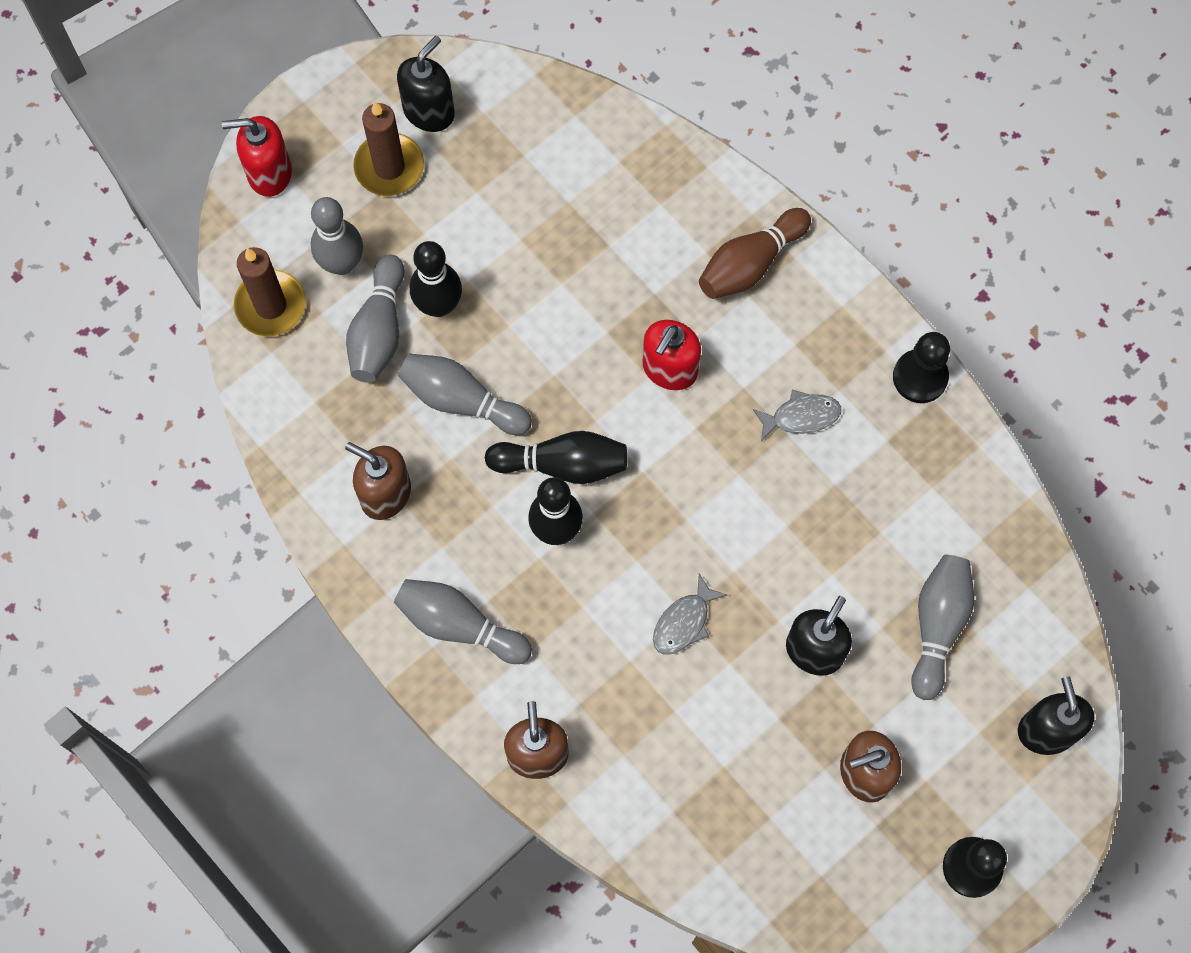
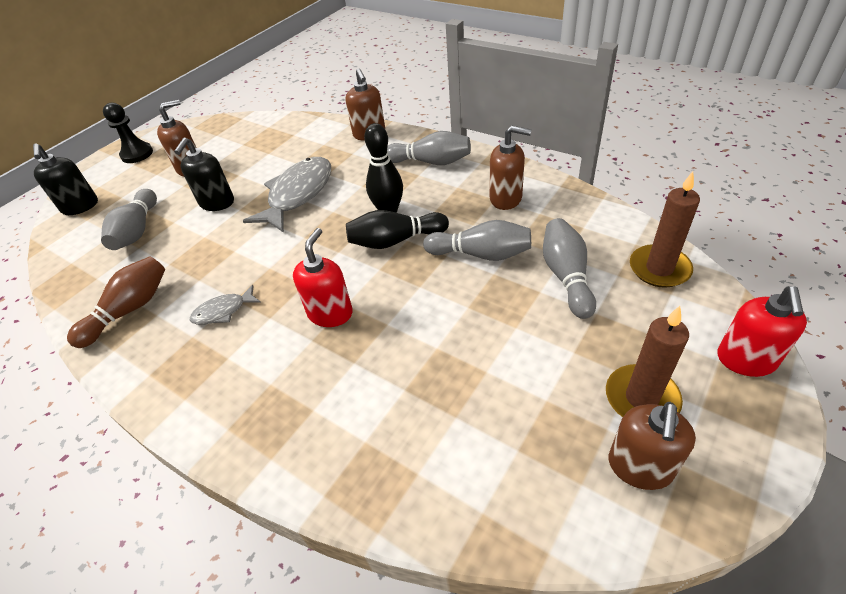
camera: 170 degrees right, 25 degrees down
red soap dispenser [222,116,292,197] -> red soap dispenser turned 120 degrees clockwise [717,286,807,377]
grey bowling pin [311,197,363,275] -> none
black soap dispenser [397,36,455,132] -> brown soap dispenser [608,402,696,490]
black bowling pin [410,241,462,317] -> none
grey fish [653,574,727,655] -> grey fish [243,157,331,233], size x2.00
brown bowling pin [699,208,811,299] -> brown bowling pin moved to [67,256,165,348]
black pawn [893,332,950,403] -> none

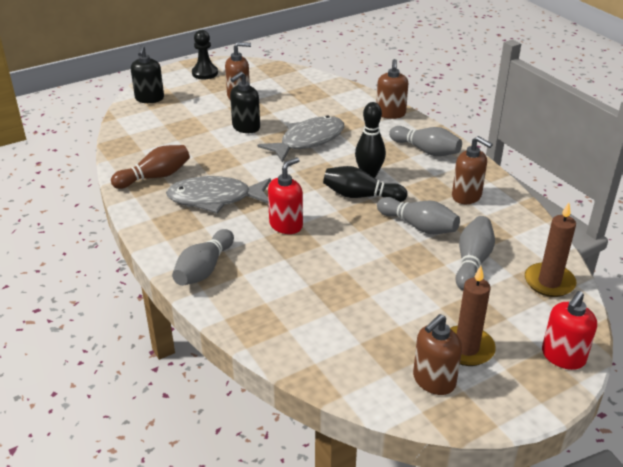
camera: 20 degrees right, 10 degrees down
grey bowling pin [101,189,157,250] -> grey bowling pin moved to [172,229,234,286]
grey fish [190,285,261,325] -> grey fish [166,176,271,213], size x2.00

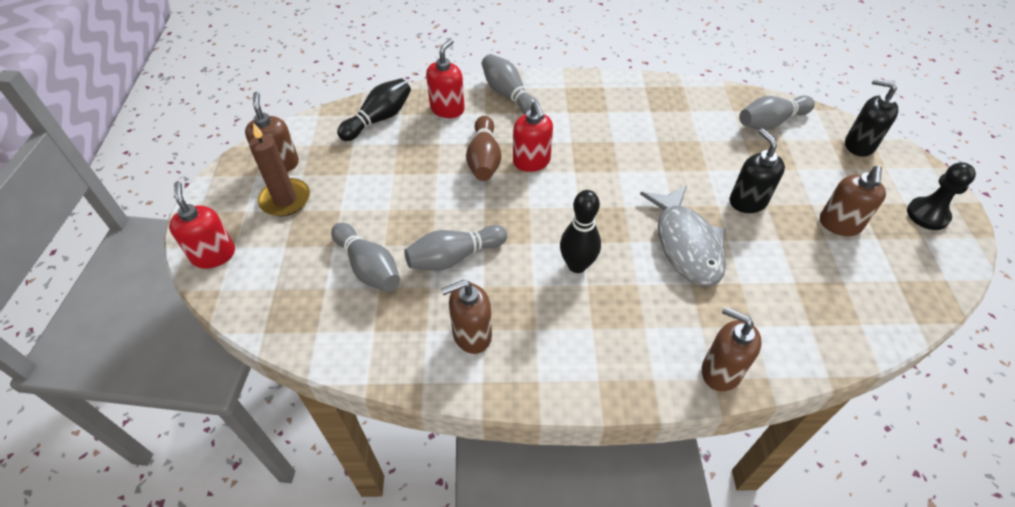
camera: 120 degrees right, 15 degrees up
brown bowling pin [111,145,190,189] -> brown bowling pin moved to [466,116,501,181]
grey fish [166,176,271,213] -> none
black bowling pin [323,166,407,202] -> black bowling pin moved to [337,78,411,141]
grey bowling pin [389,126,462,156] -> grey bowling pin moved to [739,95,815,130]
brown candle [525,203,576,297] -> none
none -> red soap dispenser [426,39,465,118]

